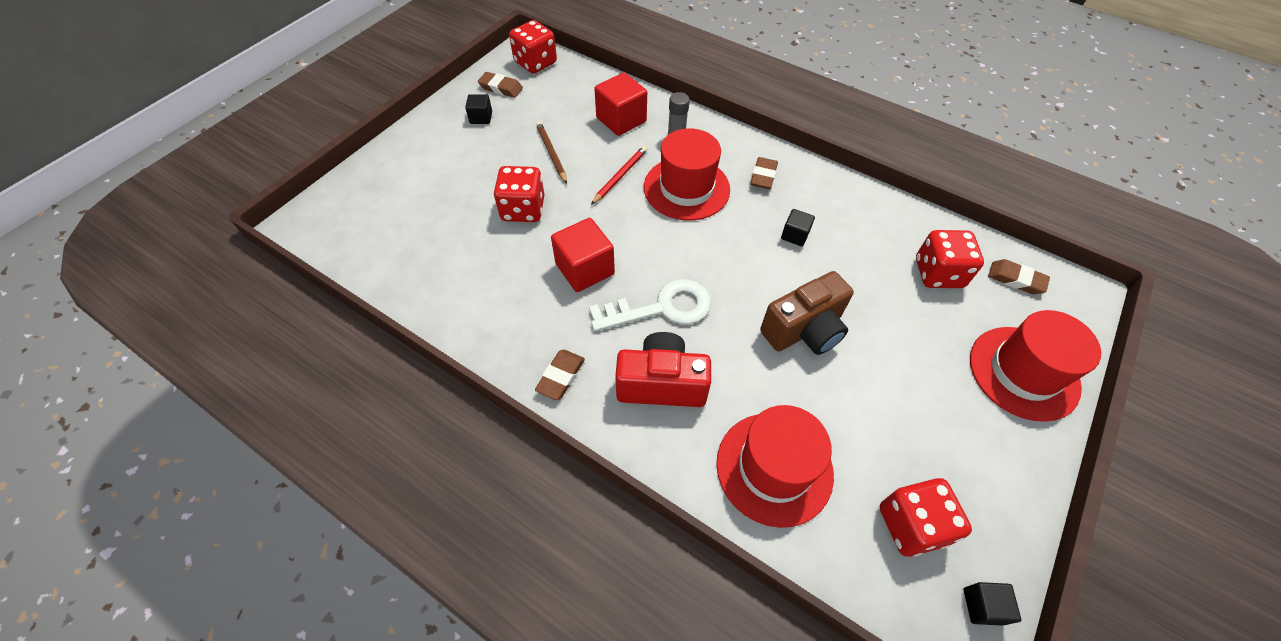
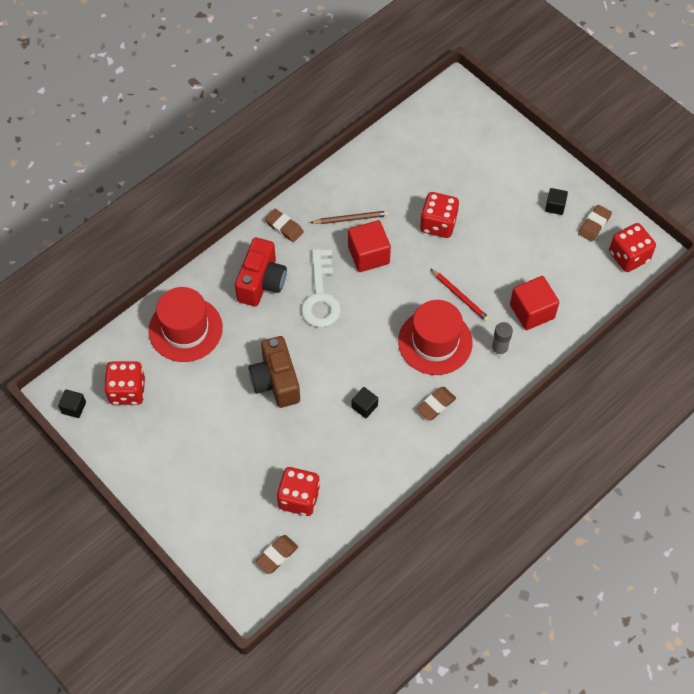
camera: 105 degrees right, 5 degrees up
brown pencil [536,121,567,184] -> brown pencil moved to [310,211,389,224]
brown eraser [750,157,778,189] -> brown eraser turned 75 degrees counterclockwise [417,387,456,421]
red hat [970,310,1101,422] -> none

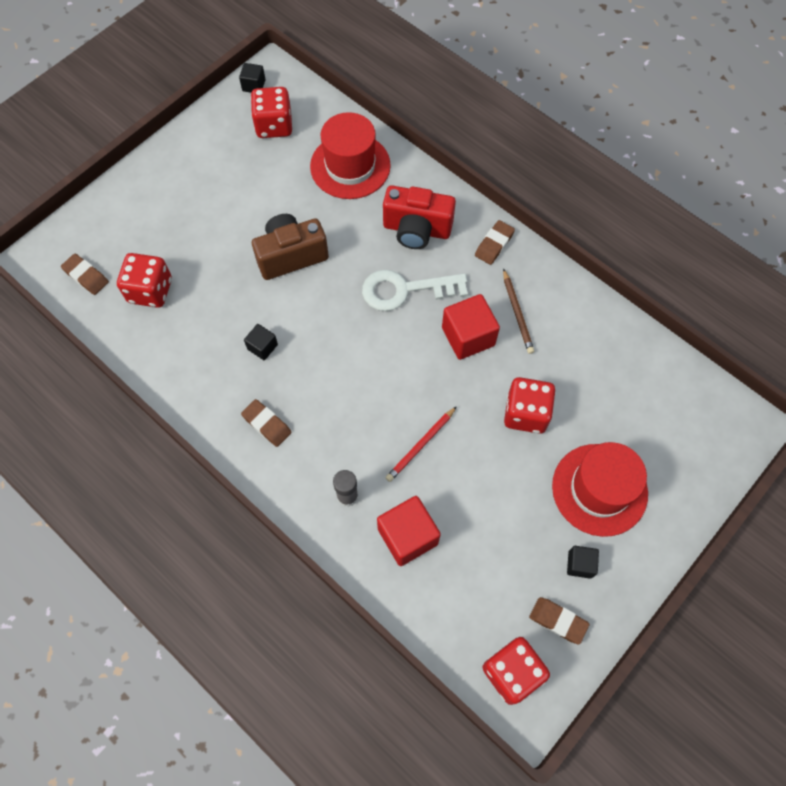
camera: 85 degrees right, 5 degrees up
red hat [398,300,473,375] -> red hat moved to [552,442,648,537]

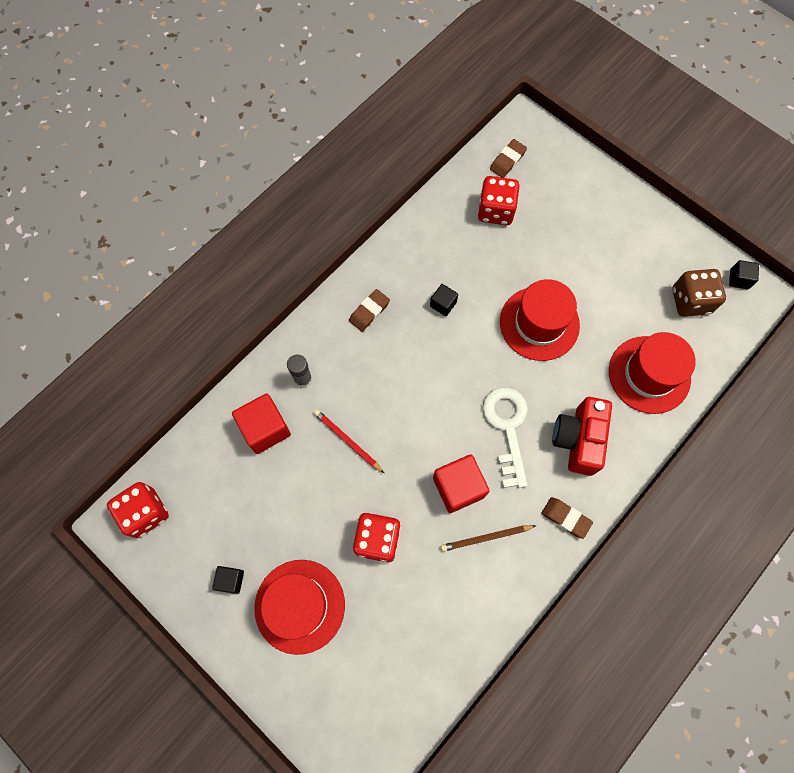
camera: 90 degrees right, 5 degrees up
red dice [251,87,292,138] -> brown dice [673,269,726,317]
brown camera [252,214,329,280] -> red hat [500,279,580,361]
brown eraser [529,597,590,644] -> none

